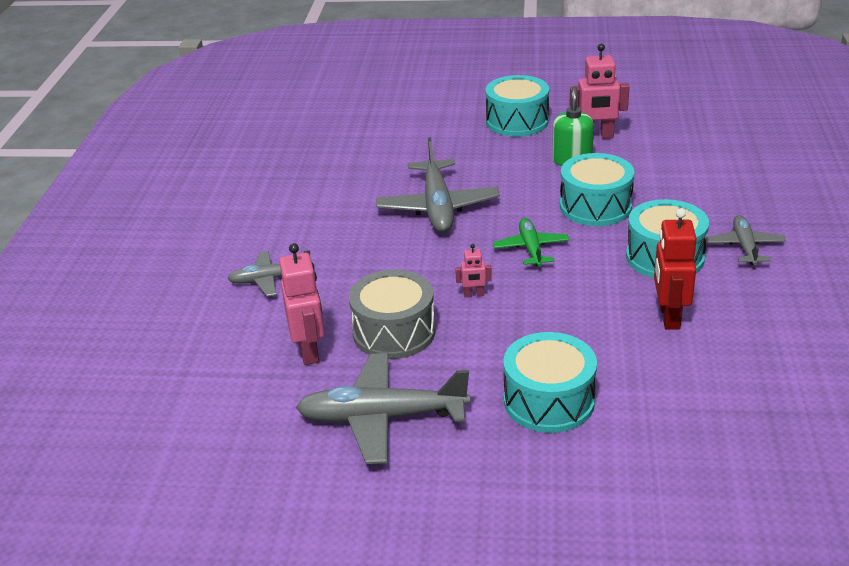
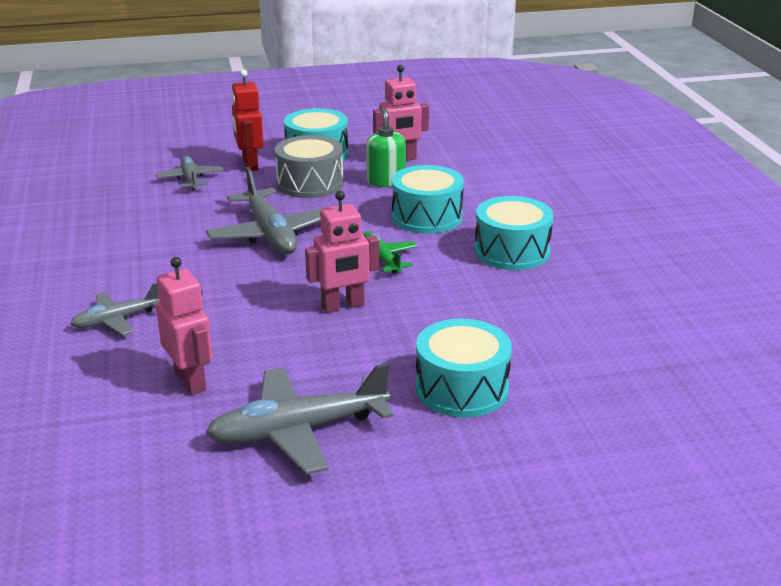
camera: 20 degrees left, 5 degrees down
grey drum [349,270,435,359] -> grey drum moved to [275,135,343,198]
pink robot [455,244,492,297] -> pink robot [305,191,379,313], size x2.00
red robot [654,208,697,330] -> red robot moved to [231,70,264,171]
grey plane [706,215,786,265] -> grey plane moved to [156,156,224,190]

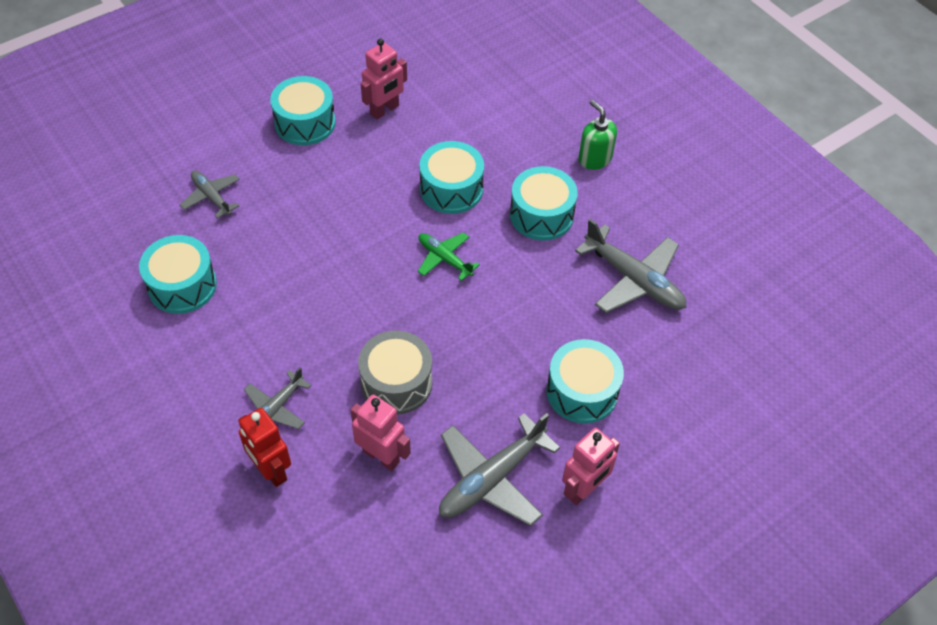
camera: 25 degrees left, 25 degrees up
grey plane [206,167,321,254] -> grey plane moved to [575,219,686,313]
red robot [231,70,264,171] -> red robot moved to [238,408,291,487]
grey drum [275,135,343,198] -> grey drum moved to [358,330,433,414]
pink robot [305,191,379,313] -> pink robot moved to [562,428,620,505]
green soap dispenser [366,107,406,187] -> green soap dispenser moved to [579,100,617,170]
none -> turquoise drum [139,235,217,314]

